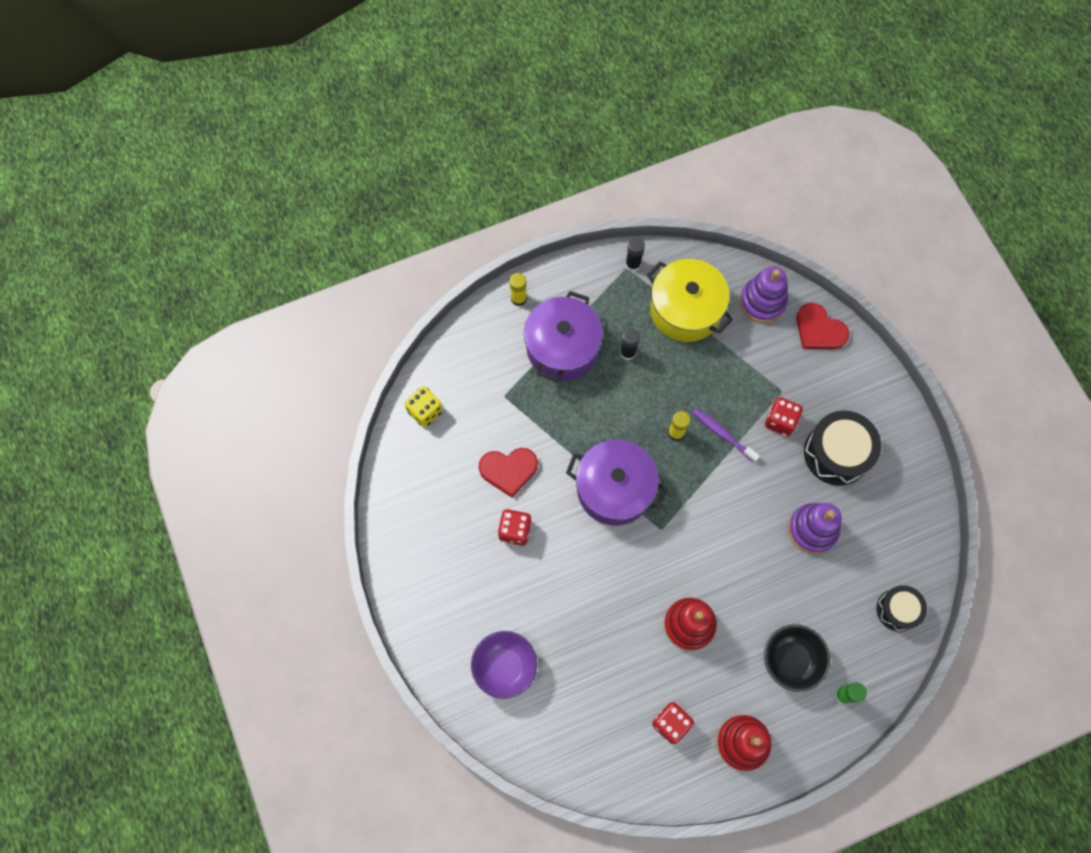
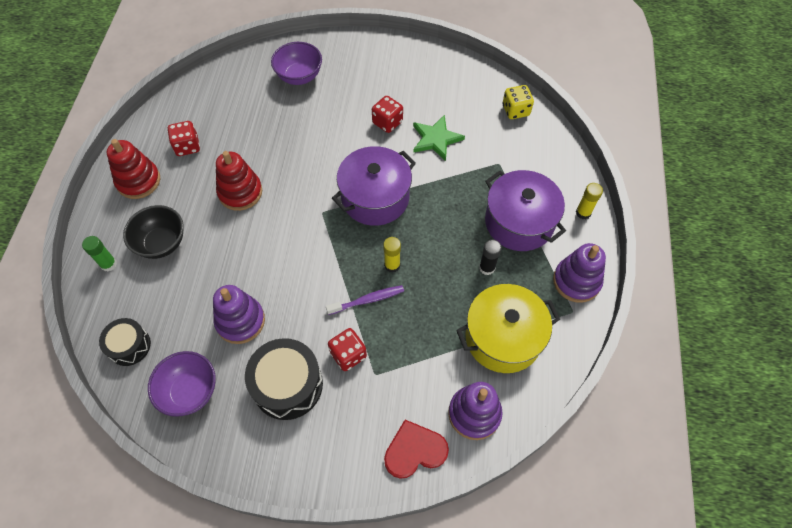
camera: 120 degrees right, 10 degrees down
red heart [479,448,538,498] -> green star [413,115,465,161]
black glue stick [625,237,645,272] -> none
none -> purple bowl [148,351,216,417]
none -> purple stacking toy [553,243,606,303]

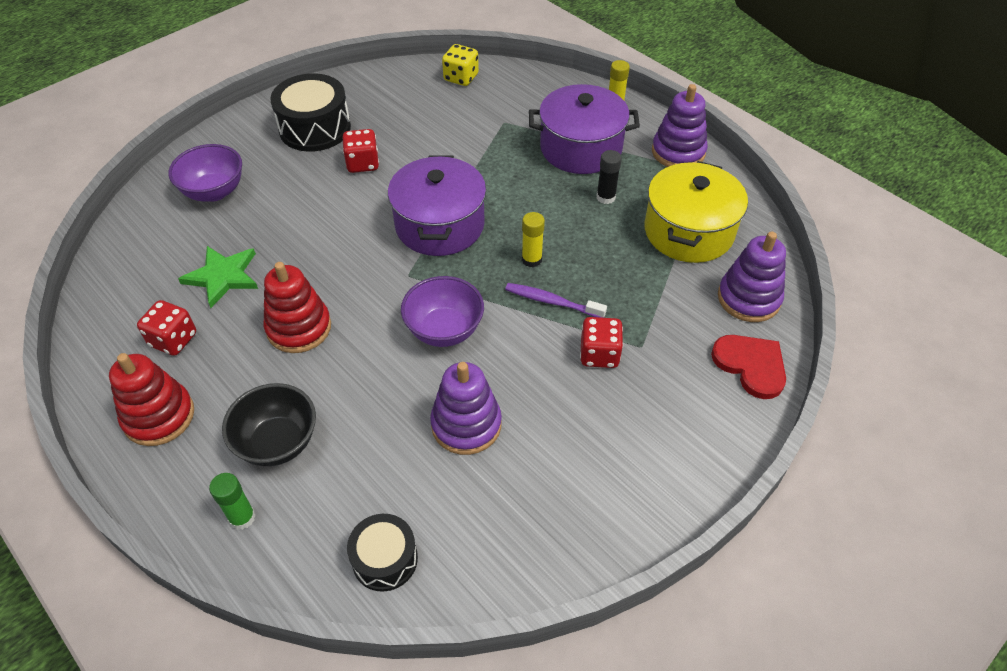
camera: 50 degrees left, 10 degrees down
purple bowl [148,351,216,417] -> purple bowl moved to [401,276,484,347]
black drum [245,338,323,420] -> black drum moved to [270,73,351,152]
purple toothbrush [326,285,404,315] -> purple toothbrush turned 90 degrees counterclockwise [505,283,607,318]
red heart [384,420,449,479] -> red heart turned 120 degrees clockwise [711,335,786,399]
green star [413,115,465,161] -> green star moved to [178,246,258,308]

